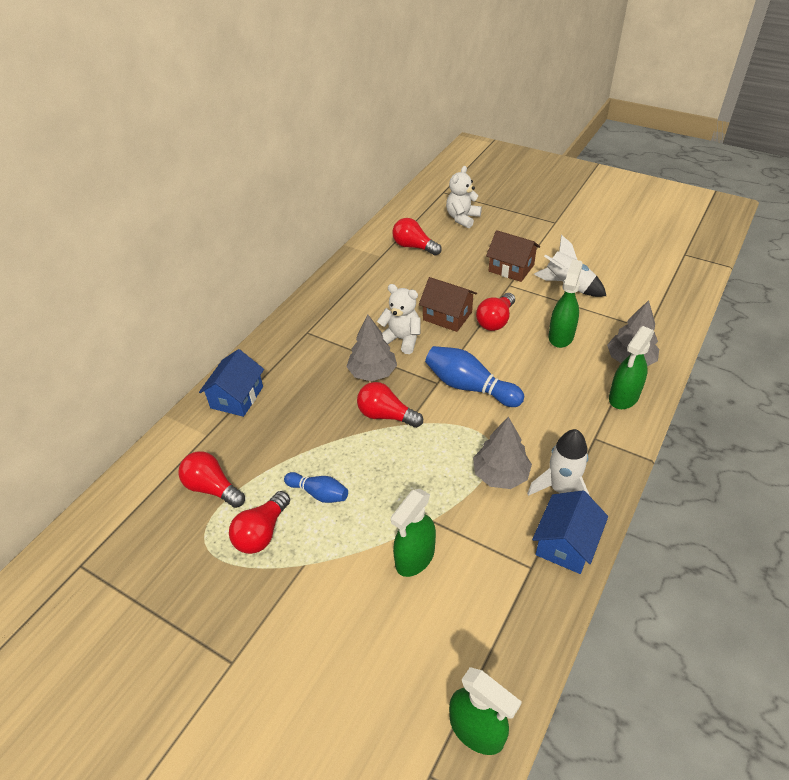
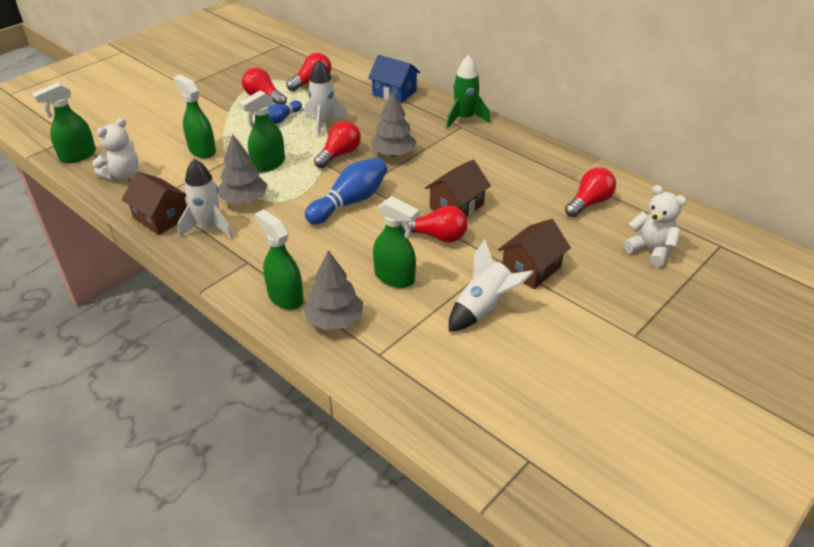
camera: 100 degrees right, 5 degrees down
white teddy bear [377,284,420,354] -> white teddy bear moved to [93,118,139,181]
red light bulb [476,293,515,331] -> red light bulb turned 150 degrees clockwise [402,205,468,243]
blue house [532,490,608,574] -> brown house [122,171,187,235]
none -> green spray bottle [239,90,285,172]
none -> white rocket [305,60,349,138]
none -> green rocket [446,55,490,128]

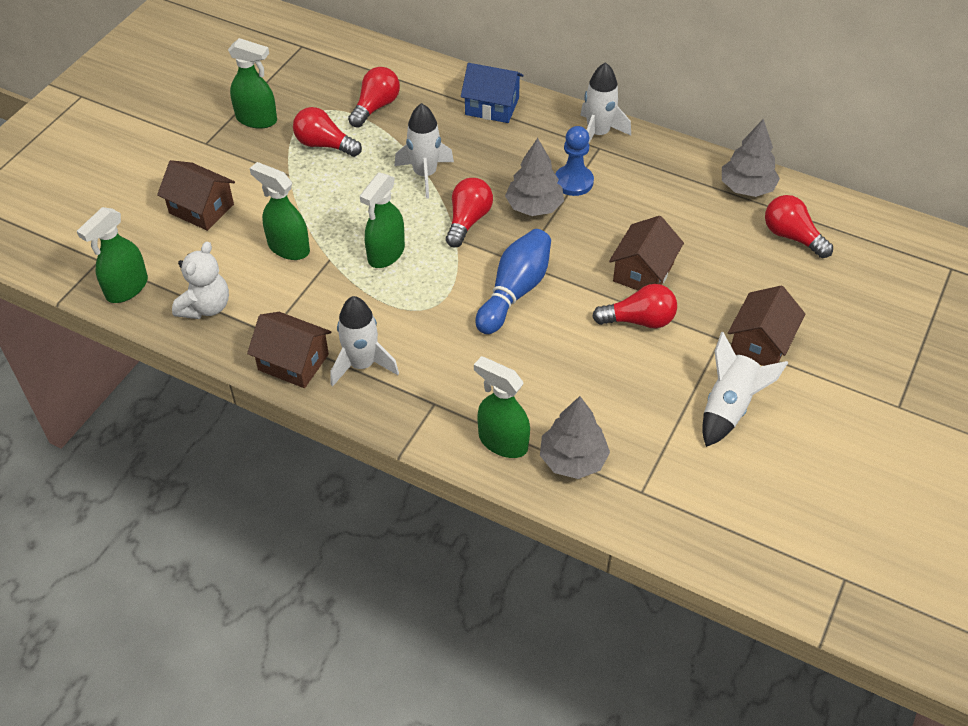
camera: 15 degrees left, 10 degrees up
grey tree [218,134,268,204] -> grey tree moved to [722,119,780,197]
blue bowling pin [268,100,302,124] -> none
green spray bottle [373,196,419,288] -> green spray bottle moved to [228,38,277,129]
green rocket [446,55,490,128] -> white rocket [580,62,631,143]
red light bulb [565,167,616,217] -> red light bulb turned 75 degrees counterclockwise [765,195,833,258]
white teddy bear [623,185,687,267] -> none
none -> brown house [157,160,235,231]
none -> blue pawn [555,126,594,196]

